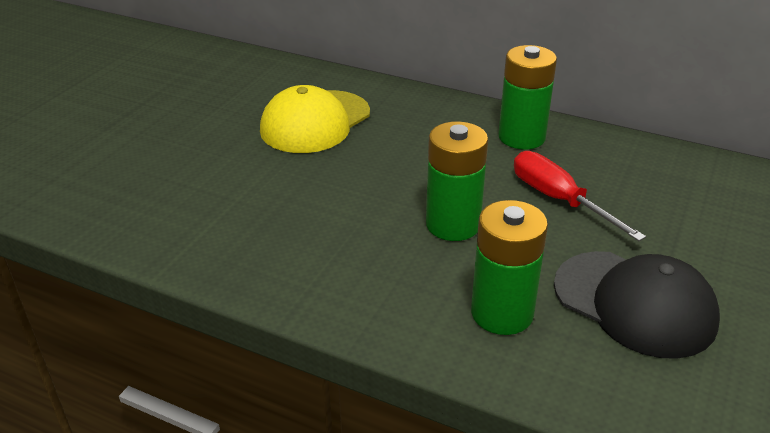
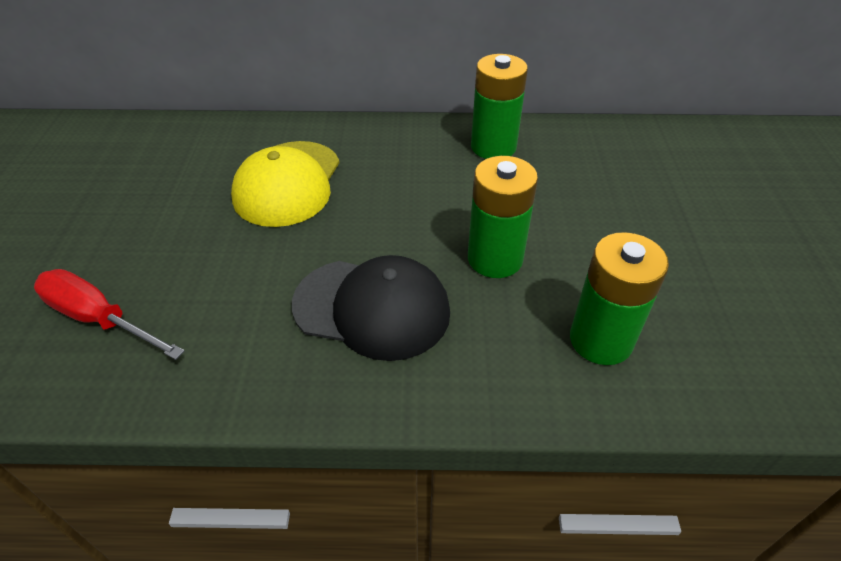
camera: 25 degrees left, 10 degrees up
red screwdriver [514,151,646,241] -> red screwdriver moved to [34,269,185,360]
black cap [554,251,720,359] -> black cap moved to [292,255,450,361]

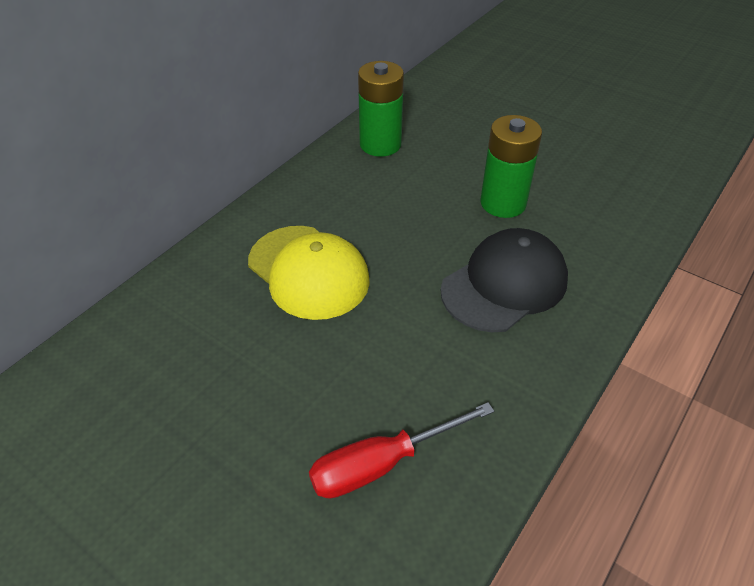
camera: 55 degrees left, 0 degrees up
green battery [570,232,669,365] -> none

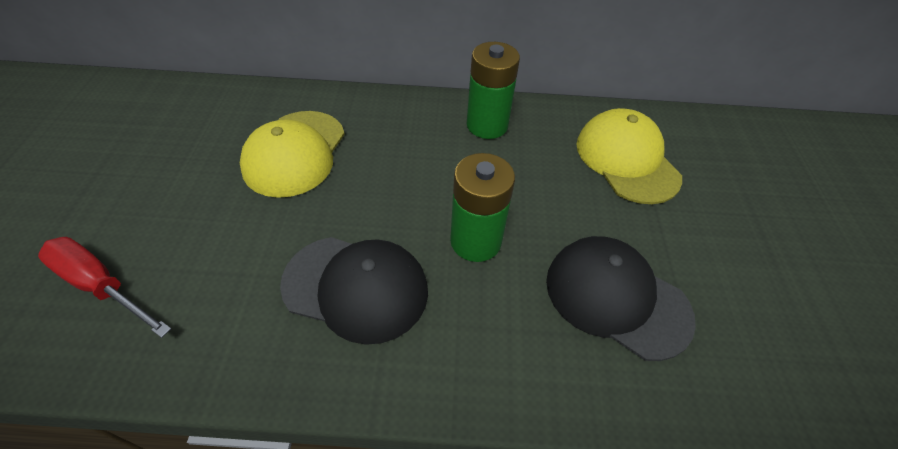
camera: 55 degrees right, 5 degrees up
none -> black cap [546,236,696,361]
none -> yellow cap [576,108,682,204]

